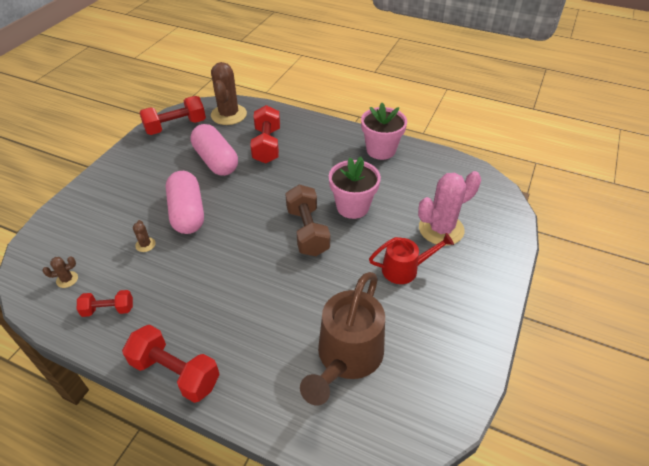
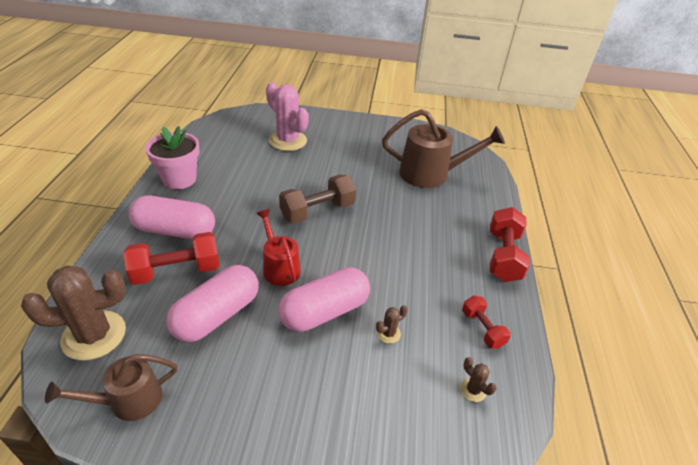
camera: 110 degrees left, 5 degrees down
red dumbbell [139,96,206,135] -> brown watering can [45,354,177,421]
pink flower pot [329,157,381,219] -> none
red watering can [369,233,454,284] -> red watering can moved to [256,209,301,286]
none -> pink capsule [129,195,215,239]

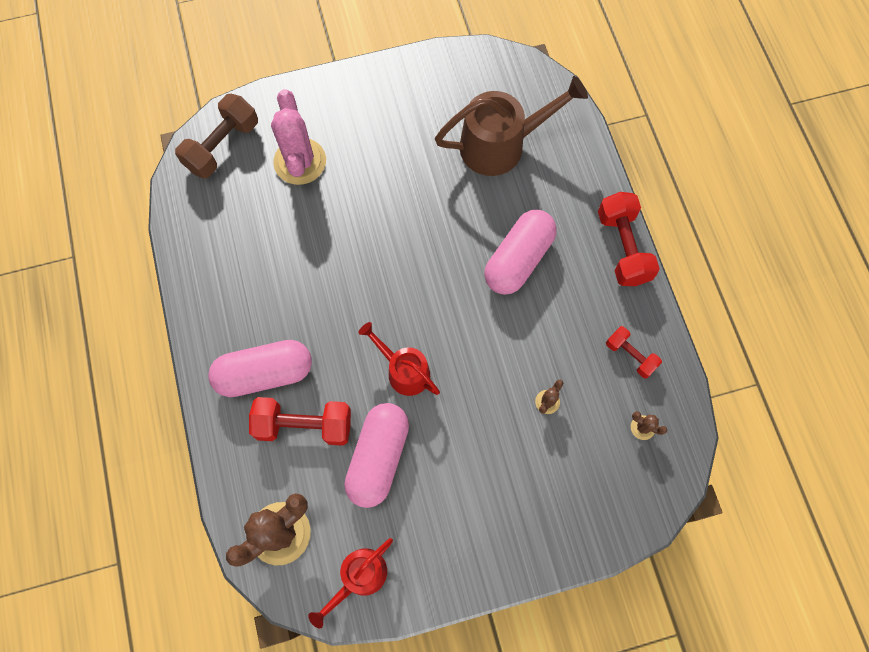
camera: 20 degrees left, 30 degrees up
brown watering can [45,354,177,421] -> red watering can [308,538,393,629]
red dumbbell [123,232,220,285] -> red dumbbell turned 45 degrees clockwise [249,397,351,446]
pink flower pot [145,126,200,189] -> none
pink cactus [266,82,309,151] -> pink cactus turned 60 degrees clockwise [271,89,326,185]
pink capsule [278,267,370,332] -> pink capsule moved to [484,210,557,295]
brown dumbbell [279,174,356,224] -> brown dumbbell moved to [175,94,258,178]

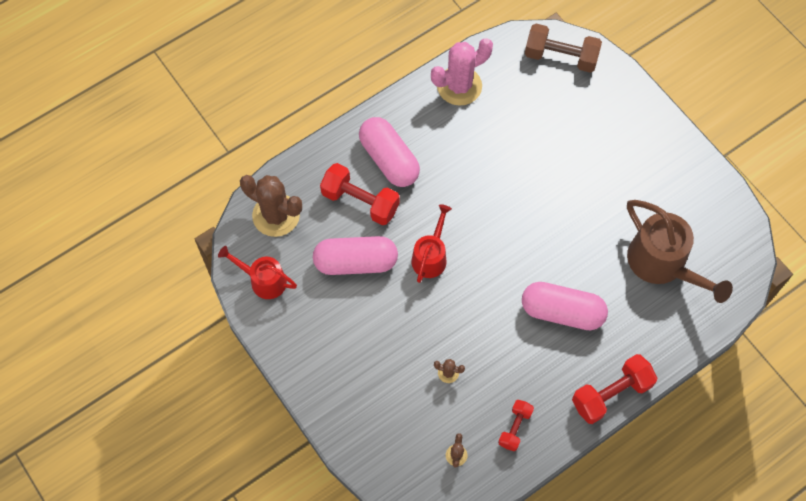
camera: 70 degrees right, 5 degrees down
red dumbbell [249,397,351,446] -> red dumbbell turned 45 degrees counterclockwise [320,163,400,225]
pink cactus [271,89,326,185] -> pink cactus moved to [431,38,493,106]

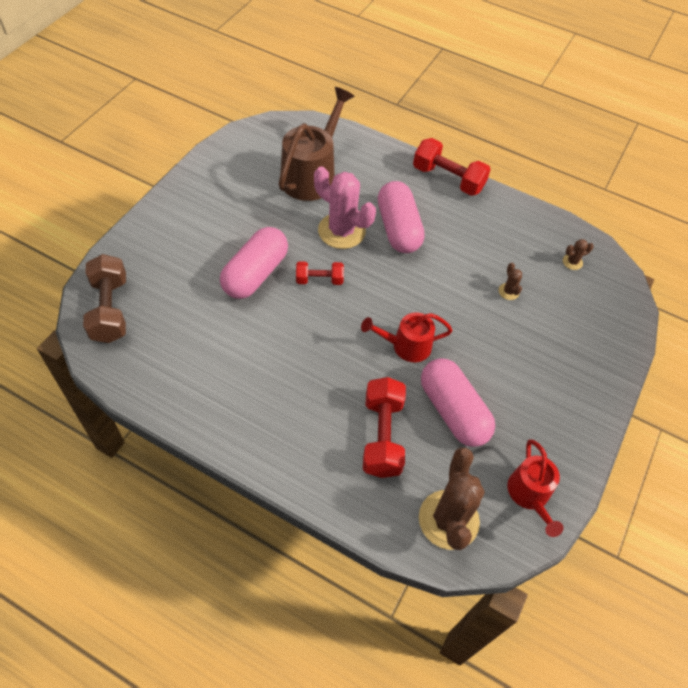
camera: 120 degrees left, 10 degrees down
pink capsule [359,117,420,187] -> pink capsule moved to [220,227,288,299]
pink cactus [431,38,493,106] -> pink cactus moved to [314,166,376,249]
red dumbbell [498,400,534,451] -> red dumbbell moved to [296,262,344,285]

